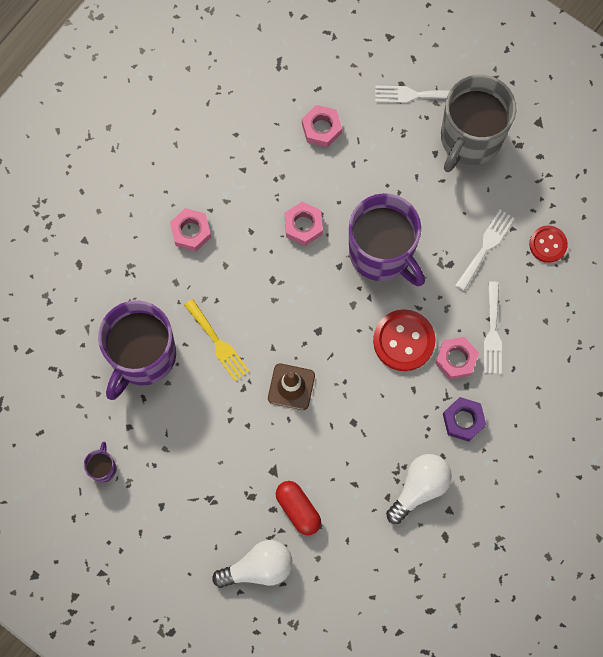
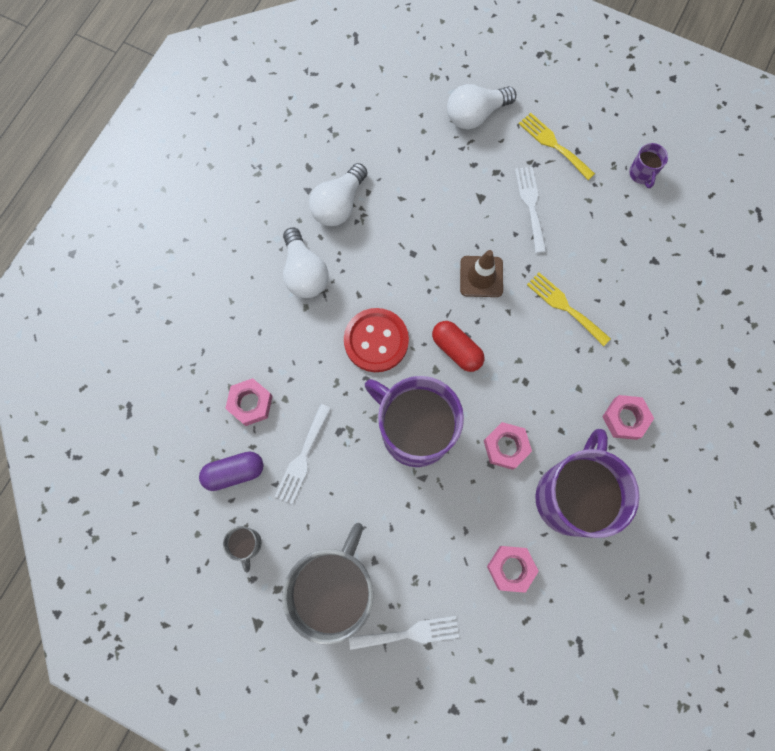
camera: 170 degrees right, 0 degrees up
purple mug [98,300,176,400] -> purple mug moved to [535,429,640,538]
red capsule [276,481,321,535] -> red capsule moved to [432,321,484,372]
pink nut [435,337,479,380] -> pink nut moved to [225,378,273,426]
purple nut [443,397,486,442] -> white light bulb [283,227,329,298]
white fork [484,281,502,374] -> white fork moved to [515,167,546,253]
red button [529,225,568,263] -> purple capsule [199,451,264,491]
none -> grey mug [223,526,262,573]
none -> yellow fork [519,113,595,180]

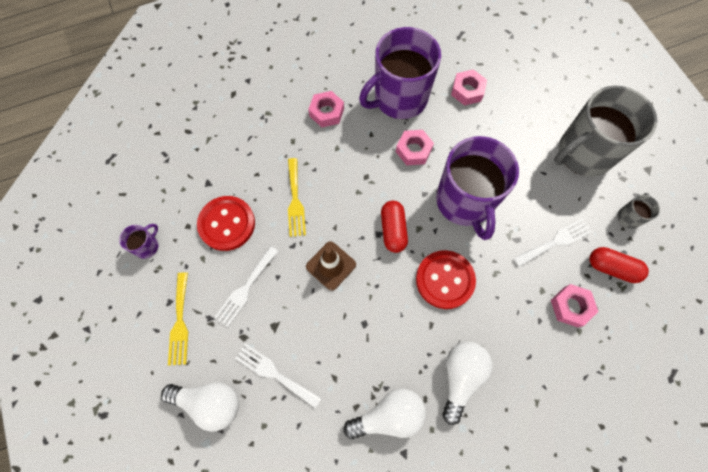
camera: 140 degrees left, 5 degrees down
purple capsule [199,451,264,491] -> red capsule [590,247,649,283]
white fork [349,616,459,650] -> white fork moved to [235,343,321,408]
none -> red button [197,196,255,251]

